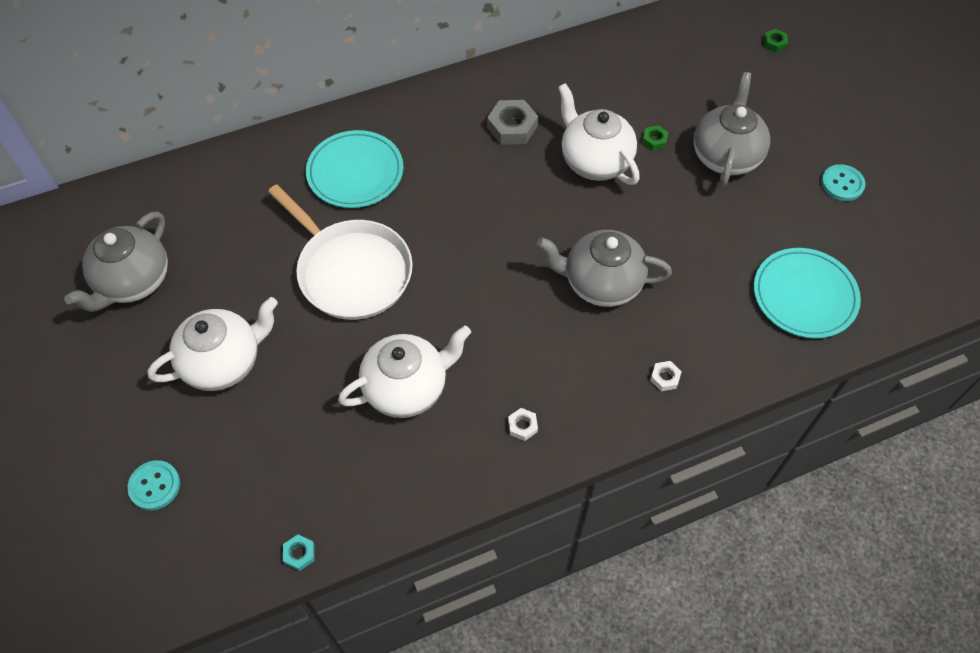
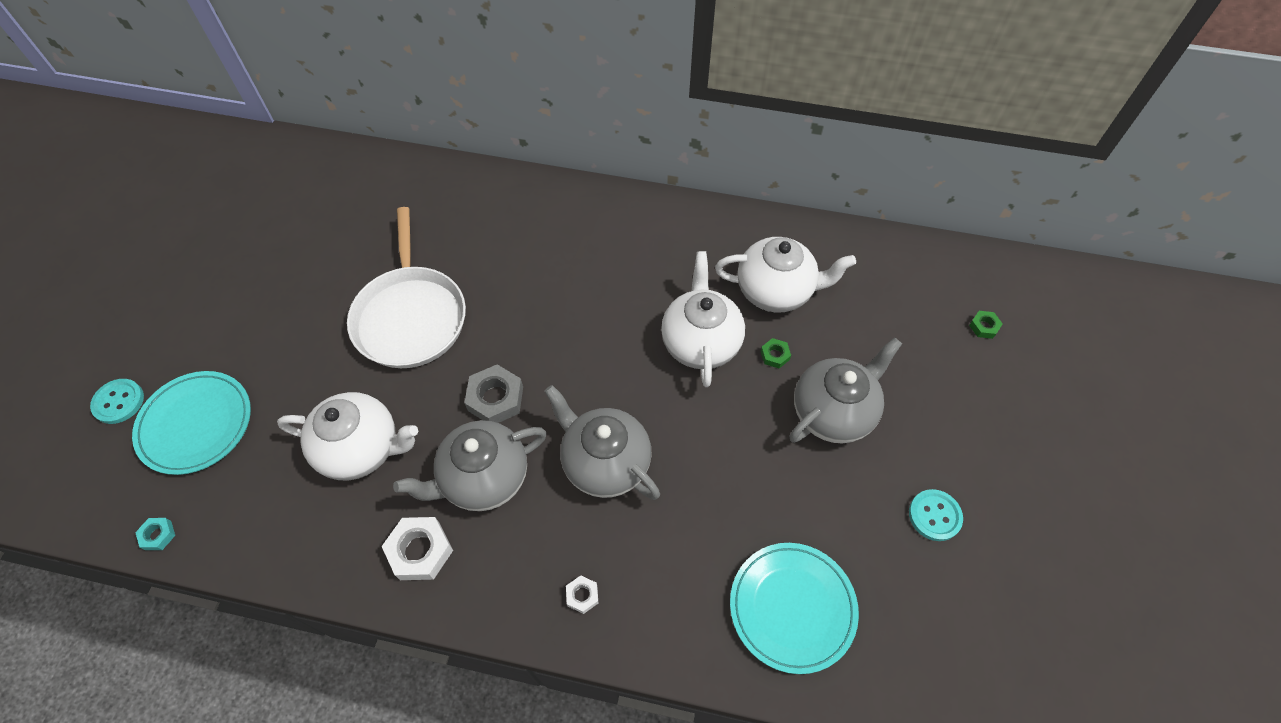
camera: 35 degrees right, 0 degrees up
grey teapot [64,211,168,312] -> grey teapot moved to [393,420,547,511]
white teapot [148,297,278,391] -> white teapot moved to [715,237,856,313]
turquoise plate [306,130,403,208] -> turquoise plate moved to [132,371,251,475]
grey nut [487,100,538,145] -> grey nut moved to [464,364,523,423]
white nut [508,408,538,441] -> white nut [382,517,453,580], size x1.90

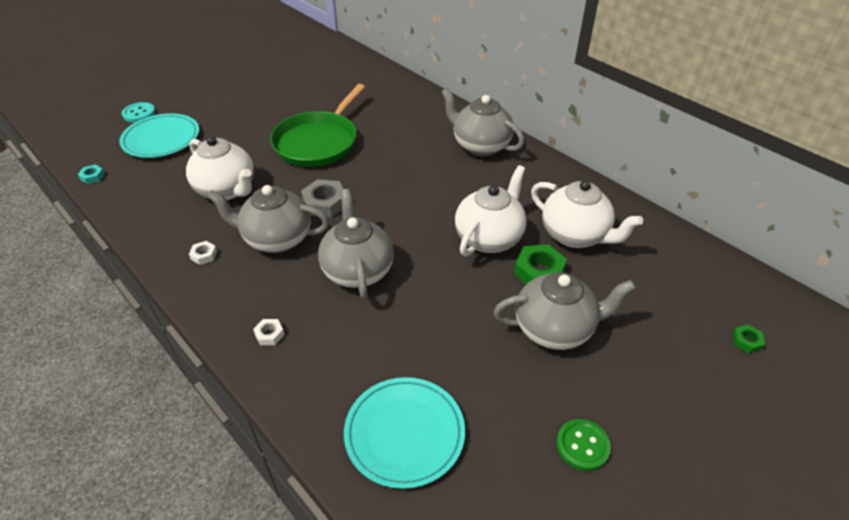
camera: 35 degrees right, 15 degrees down
white pan [347,207,466,368] -> green pan [270,84,365,167]
white nut [382,517,453,580] -> white nut [189,241,217,265], size x0.53
green nut [761,338,791,368] -> green nut [514,244,567,284], size x1.90
turquoise button [909,489,963,541] -> green button [556,419,611,471]
none -> grey teapot [441,88,524,156]

